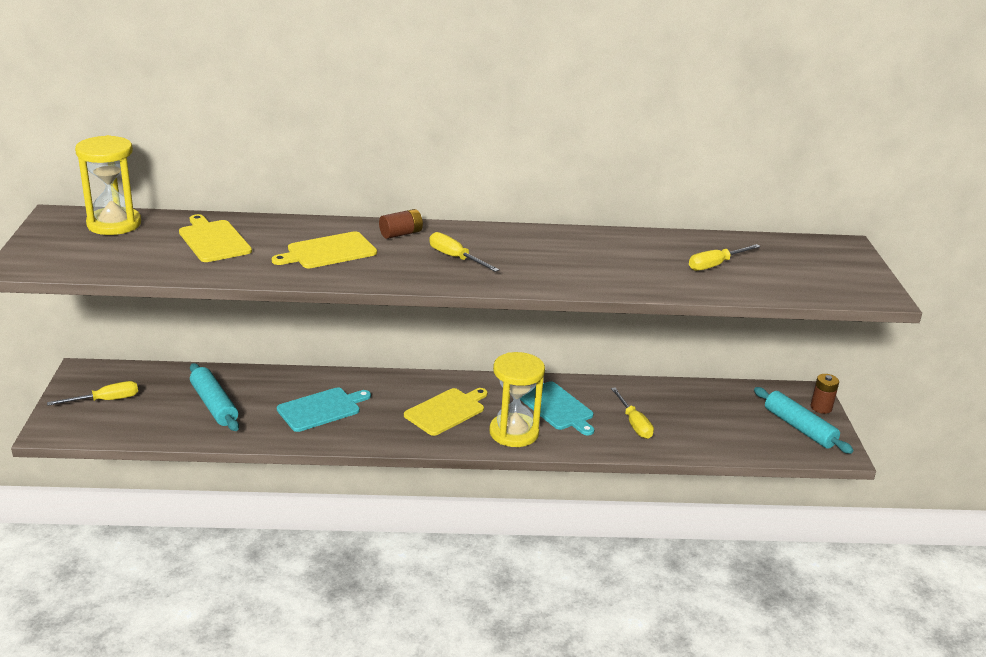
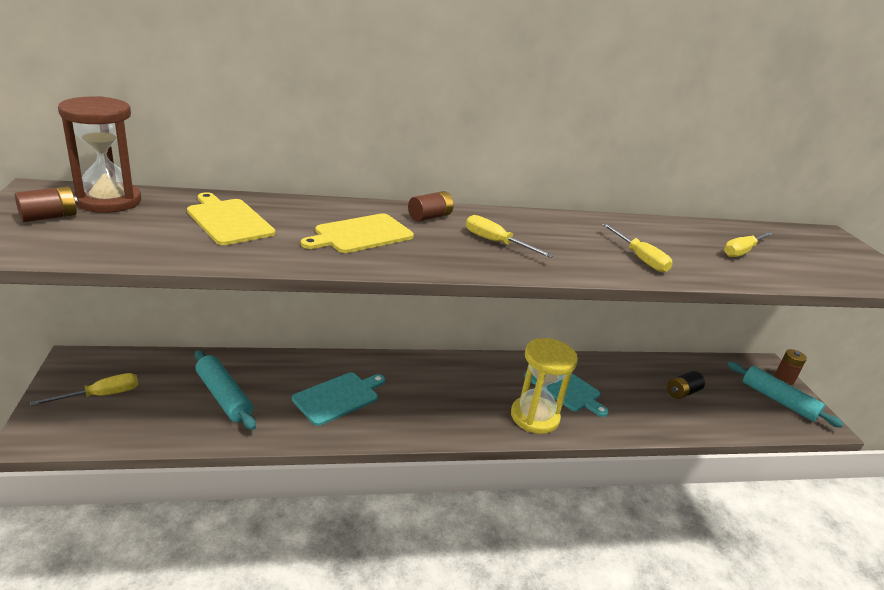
camera: 10 degrees left, 0 degrees up
yellow hourglass [75,135,141,235] -> brown hourglass [58,96,141,213]
yellow cutting board [404,388,488,436] -> none
yellow screwdriver [611,387,654,439] -> yellow screwdriver moved to [602,224,673,272]
none -> brown battery [15,186,78,222]
none -> black battery [667,371,705,399]

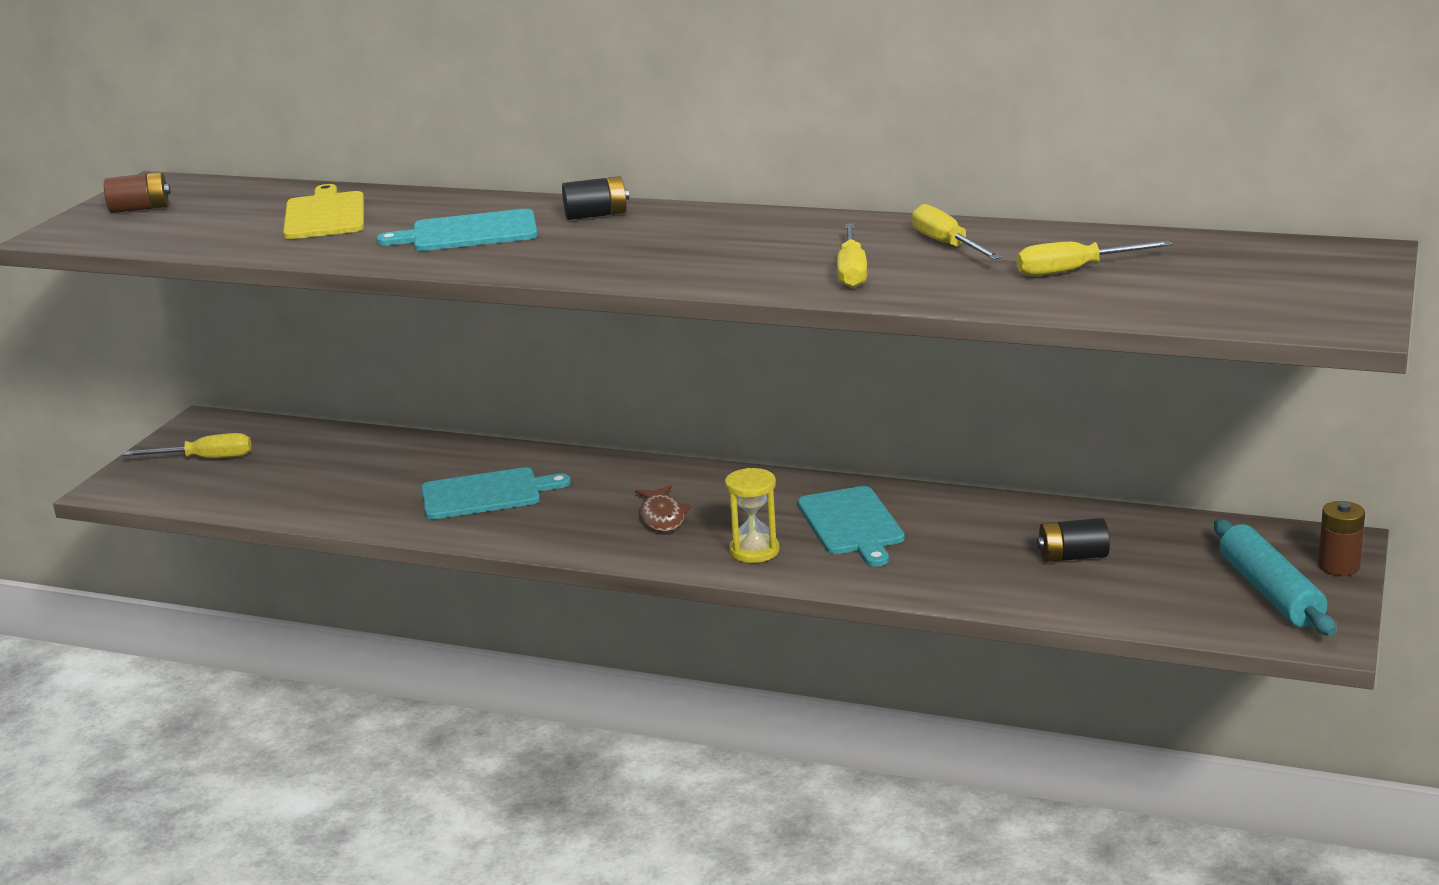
camera: 35 degrees right, 5 degrees down
brown hourglass [58,96,141,213] -> none
turquoise rolling pin [194,350,256,430] -> none
yellow cutting board [301,213,414,253] -> turquoise cutting board [376,209,538,251]
brown battery [408,191,454,222] -> black battery [562,176,629,220]
yellow screwdriver [466,215,554,258] -> yellow screwdriver moved to [912,204,1002,260]
yellow hourglass [511,338,578,434] -> yellow hourglass [725,468,780,563], size x0.60
none -> brown fish [635,485,691,532]

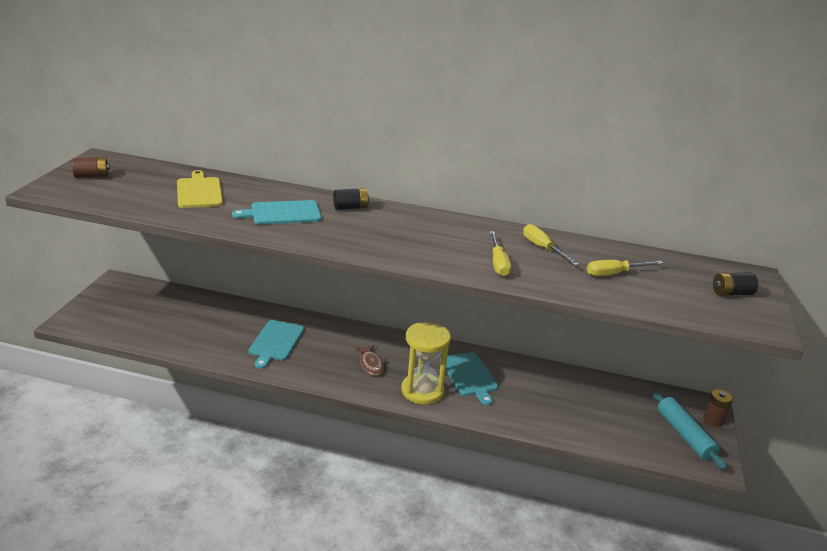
camera: 10 degrees left, 5 degrees up
yellow screwdriver [123,433,251,458] -> none
turquoise cutting board [421,467,571,519] -> turquoise cutting board turned 120 degrees clockwise [248,320,304,369]
yellow hourglass [725,468,780,563] -> yellow hourglass [401,322,451,405], size x1.66
black battery [1037,518,1110,562] -> black battery moved to [713,272,758,296]

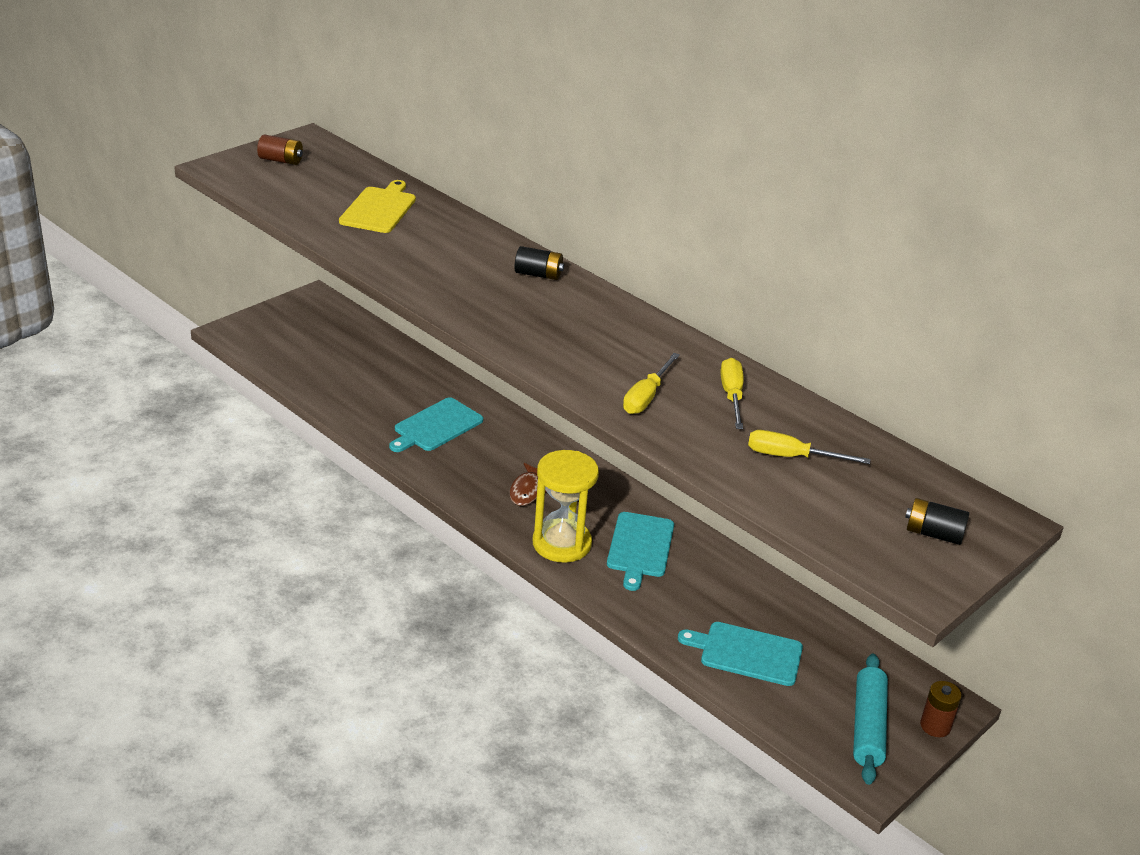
camera: 30 degrees right, 5 degrees up
turquoise cutting board [232,200,321,225] -> turquoise cutting board moved to [678,622,803,686]

